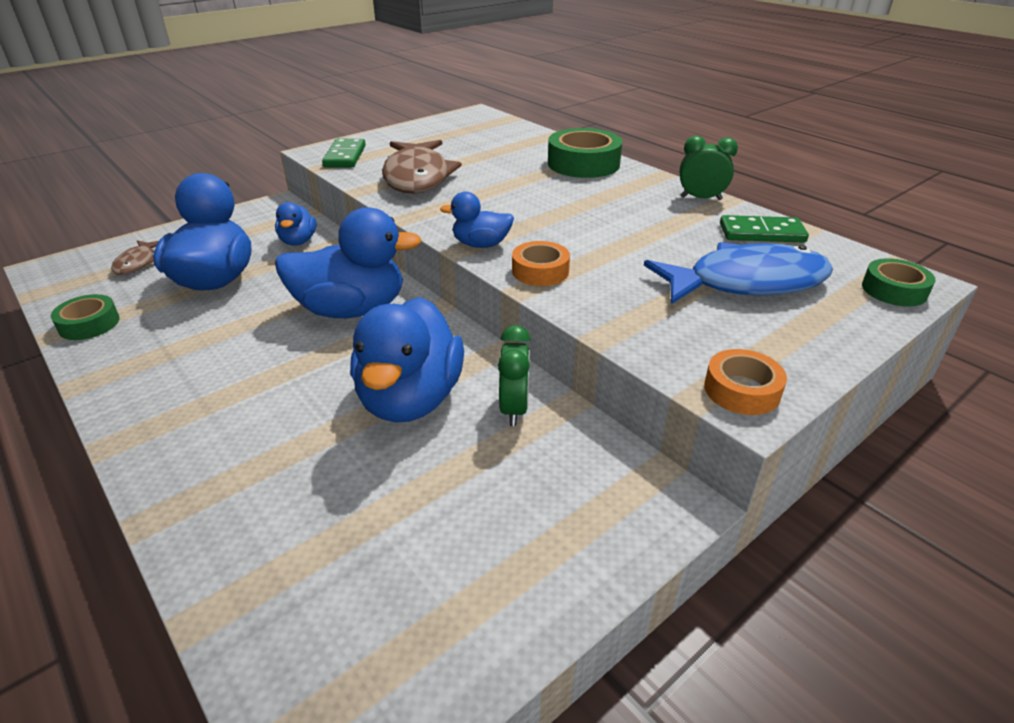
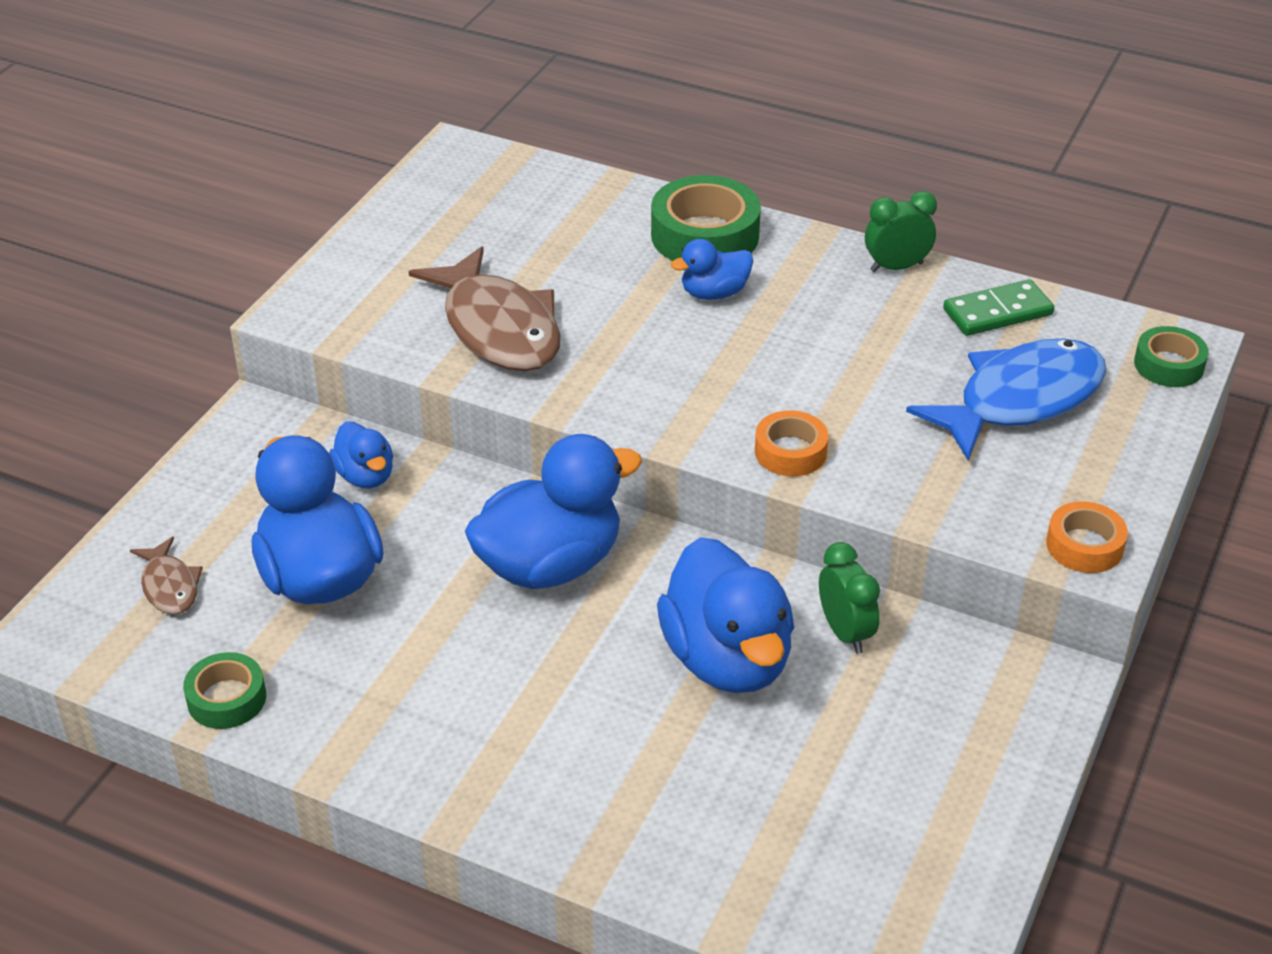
camera: 25 degrees left, 5 degrees up
green domino [322,139,366,167] -> none
blue duck [440,192,514,248] -> blue duck moved to [671,239,753,300]

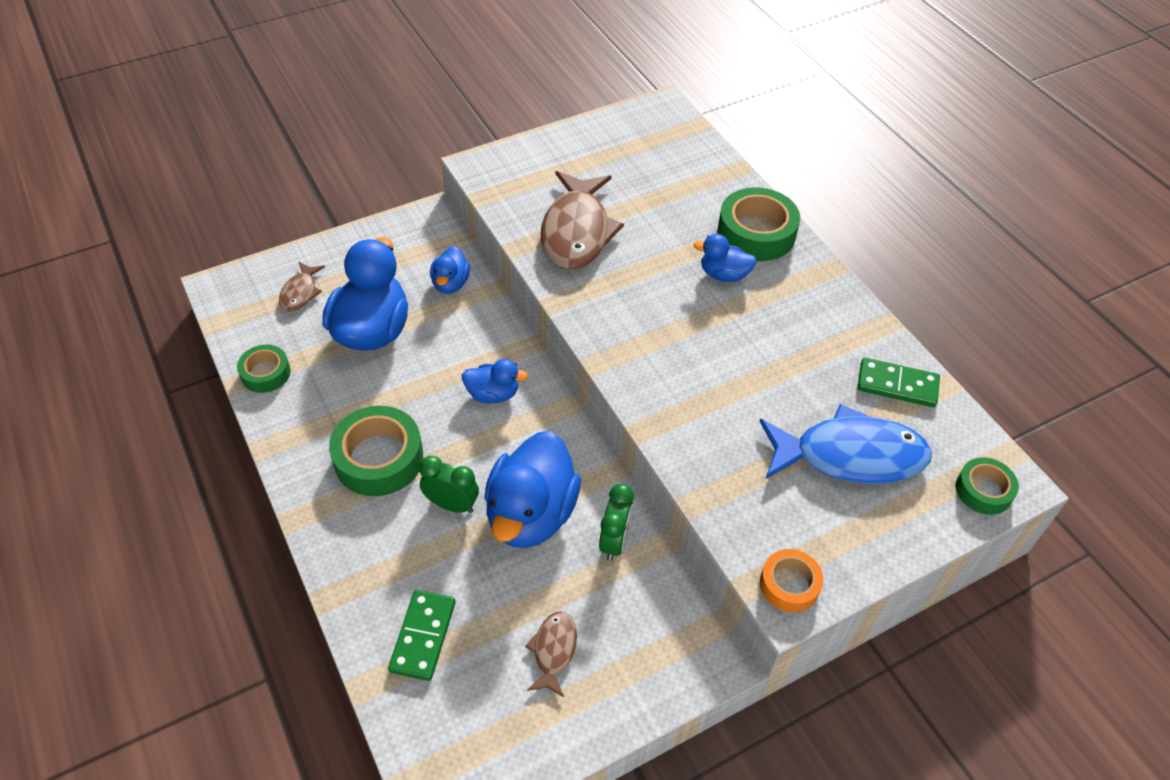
camera: 35 degrees right, 10 degrees up
blue duck [465,434,642,589] -> blue duck [462,359,528,403], size x0.51
orange tape [755,410,829,476] -> none
green clock [865,191,937,272] -> green clock moved to [419,456,479,513]
none -> green tape [329,406,423,496]
none -> green domino [388,590,455,681]
none -> brown fish [525,611,577,697]

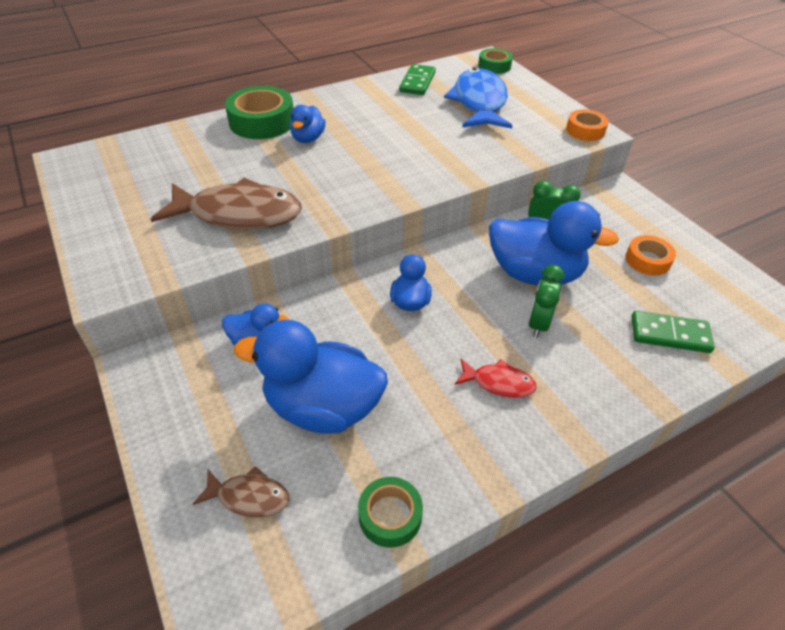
camera: 90 degrees left, 5 degrees down
green tape [329,406,423,496] -> red fish [455,359,537,398]
brown fish [525,611,577,697] -> orange tape [625,235,676,276]

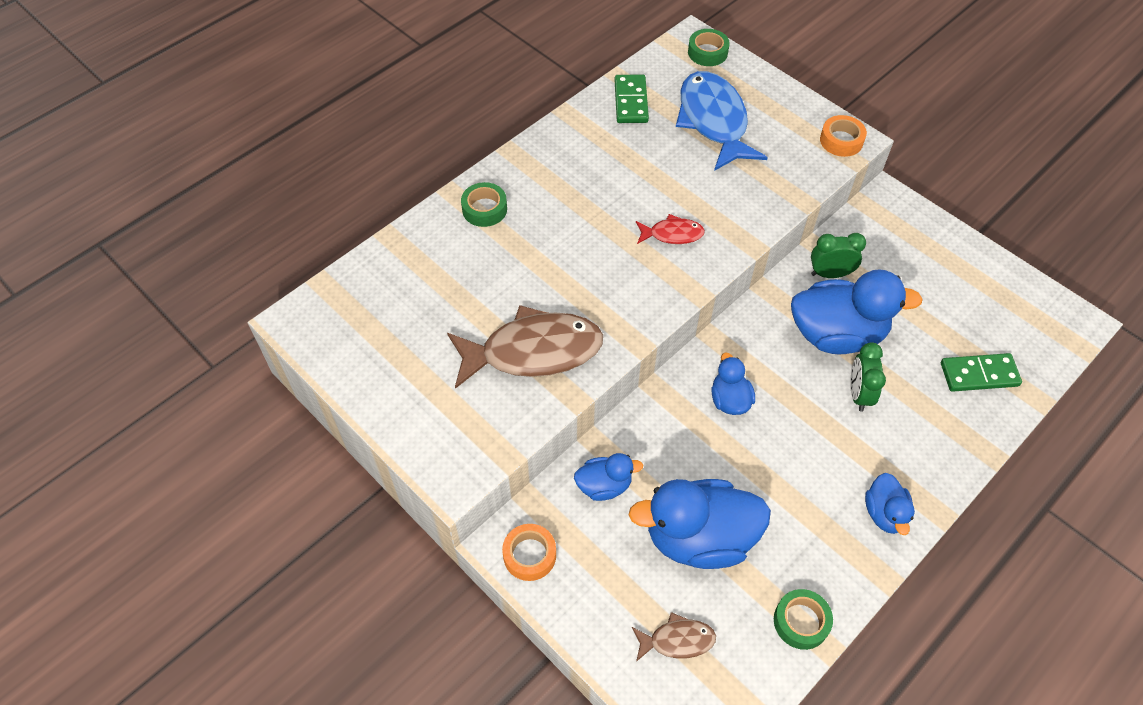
camera: 15 degrees left, 10 degrees up
green tape [225,86,293,139] -> green tape [461,182,507,227], size x0.58
blue duck [290,105,326,143] -> blue duck moved to [865,473,915,535]
red fish [455,359,537,398] -> red fish moved to [636,214,705,244]
orange tape [625,235,676,276] -> orange tape moved to [502,524,556,581]

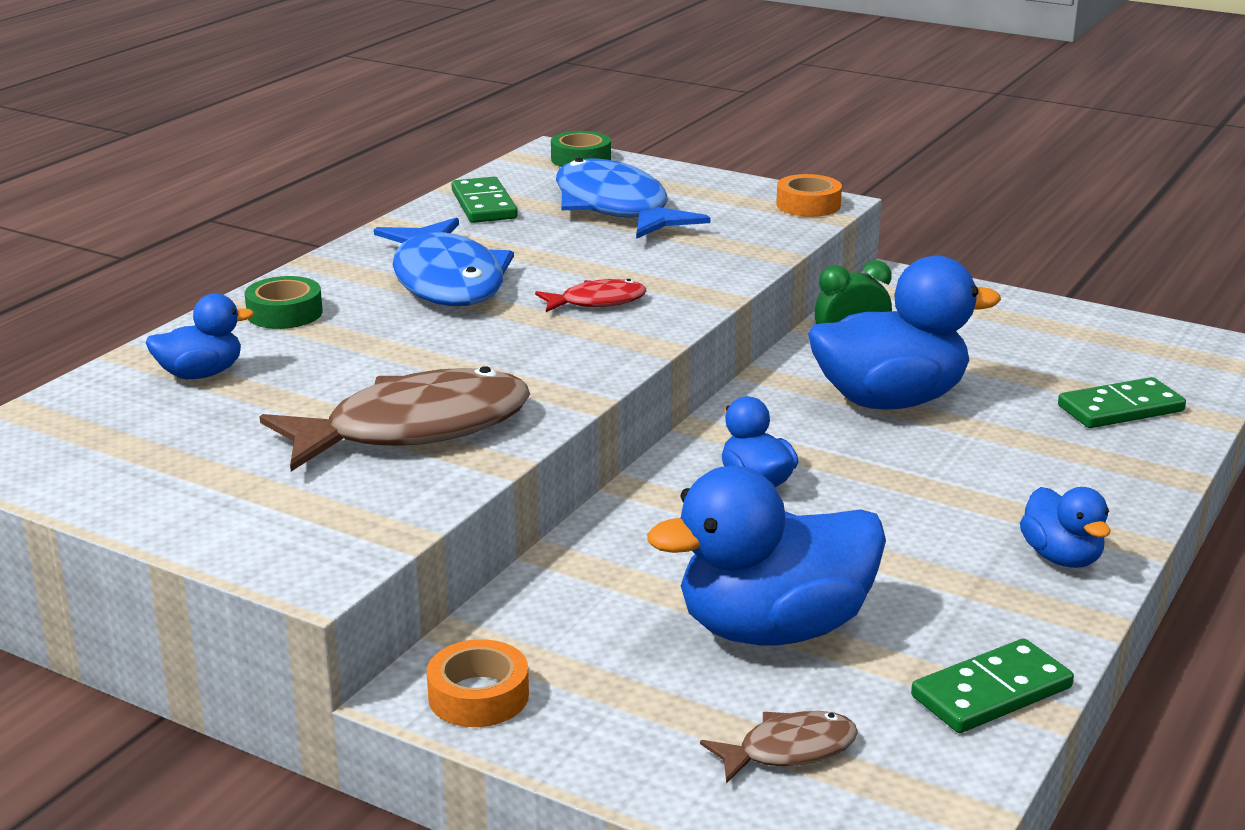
camera: 15 degrees left, 30 degrees down
blue duck [574,453,643,501] -> blue duck moved to [145,293,254,379]
green tape [774,589,833,650] -> green domino [911,638,1074,733]
green clock [850,342,886,412] -> none
none -> blue fish [374,217,514,306]

